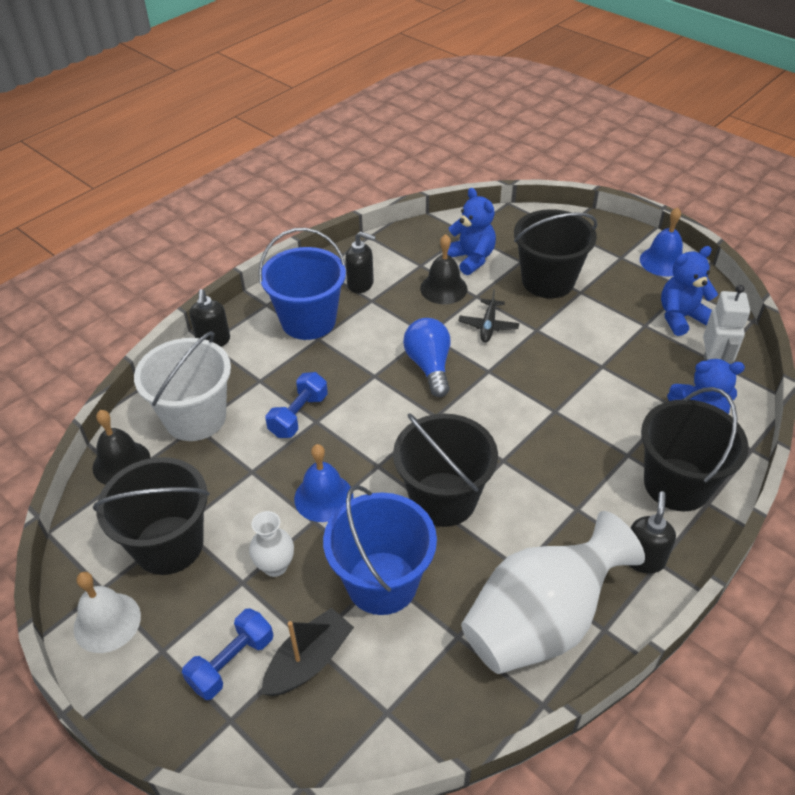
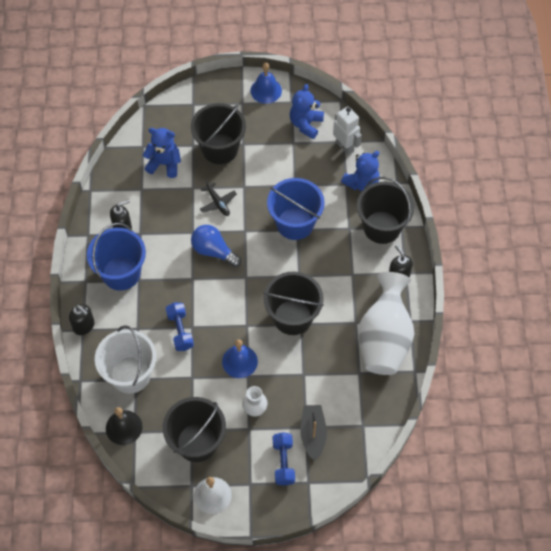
camera: 45 degrees left, 15 degrees up
blue bucket [323,485,437,615] -> blue bucket moved to [267,178,325,240]
black bell [420,234,468,304] -> none

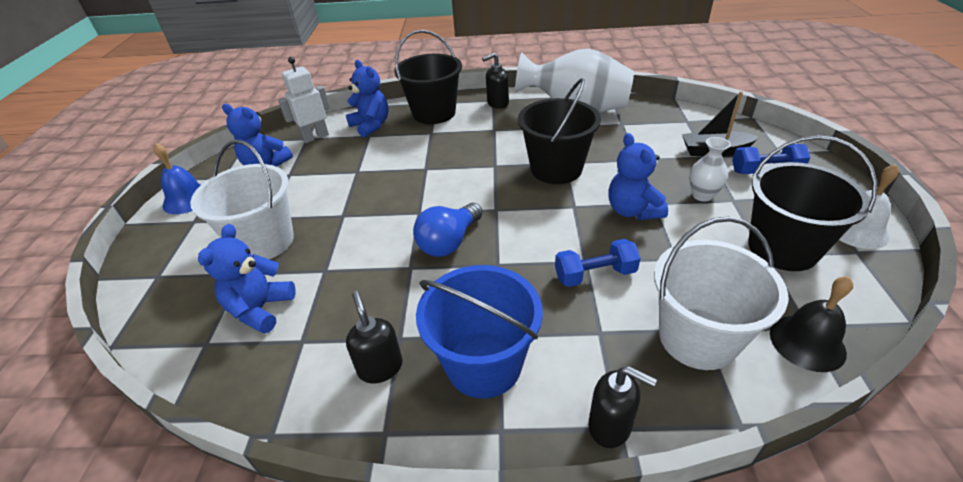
camera: 85 degrees left, 20 degrees down
black soap dispenser [69,304,94,335] -> black soap dispenser turned 75 degrees clockwise [588,366,657,448]
black bucket [191,103,246,164] -> white bucket [190,140,294,259]
black plane [200,180,237,216] -> none
blue bell [222,339,258,378] -> blue teddy bear [608,133,668,220]
blue bucket [267,178,325,240] -> none

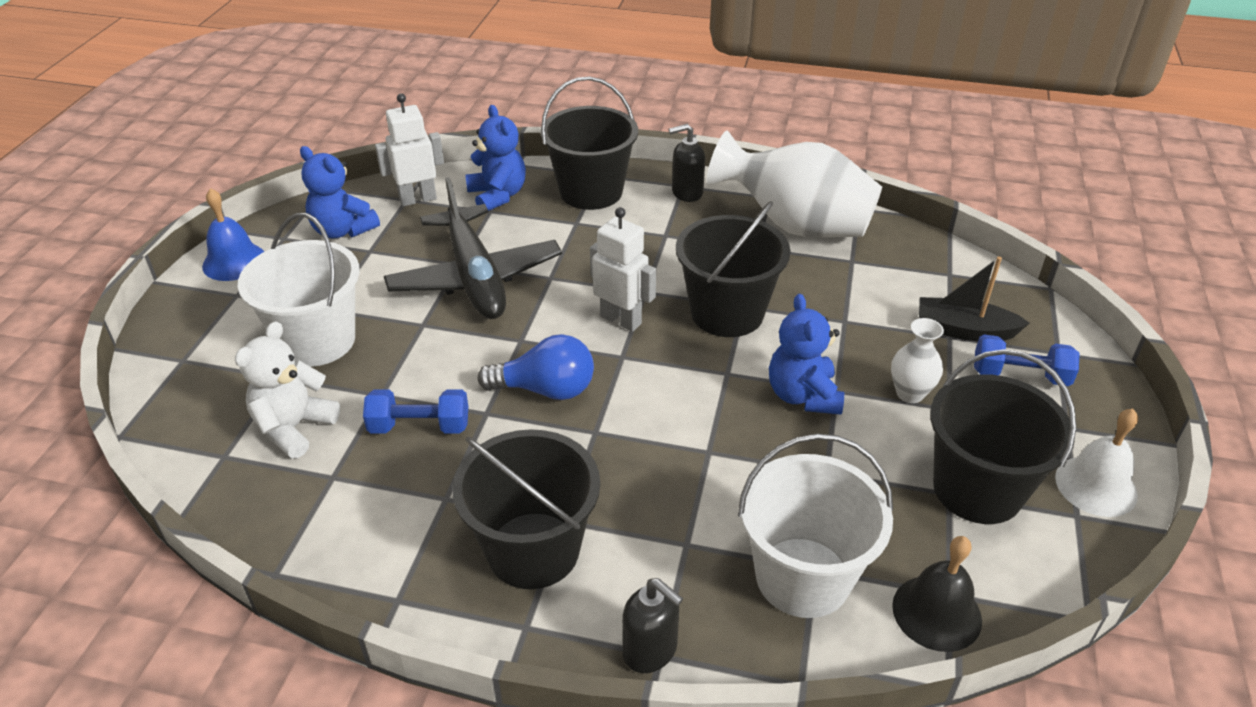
camera: 10 degrees right, 0 degrees up
blue teddy bear [198,224,296,334] -> white teddy bear [235,321,340,458]
black soap dispenser [346,291,403,383] -> none
blue light bulb [413,203,483,257] -> blue light bulb turned 135 degrees counterclockwise [478,334,594,400]
blue bucket [416,265,543,398] -> black bucket [452,429,600,589]
blue dumbbell [555,239,641,287] -> blue dumbbell moved to [363,389,468,433]
none -> black plane [384,177,562,319]
none -> white robot [590,207,656,332]

